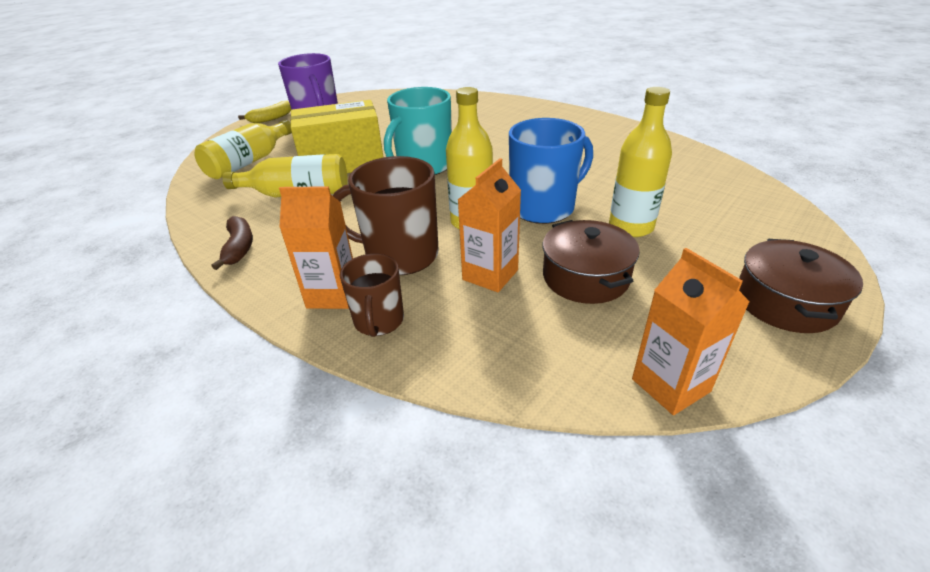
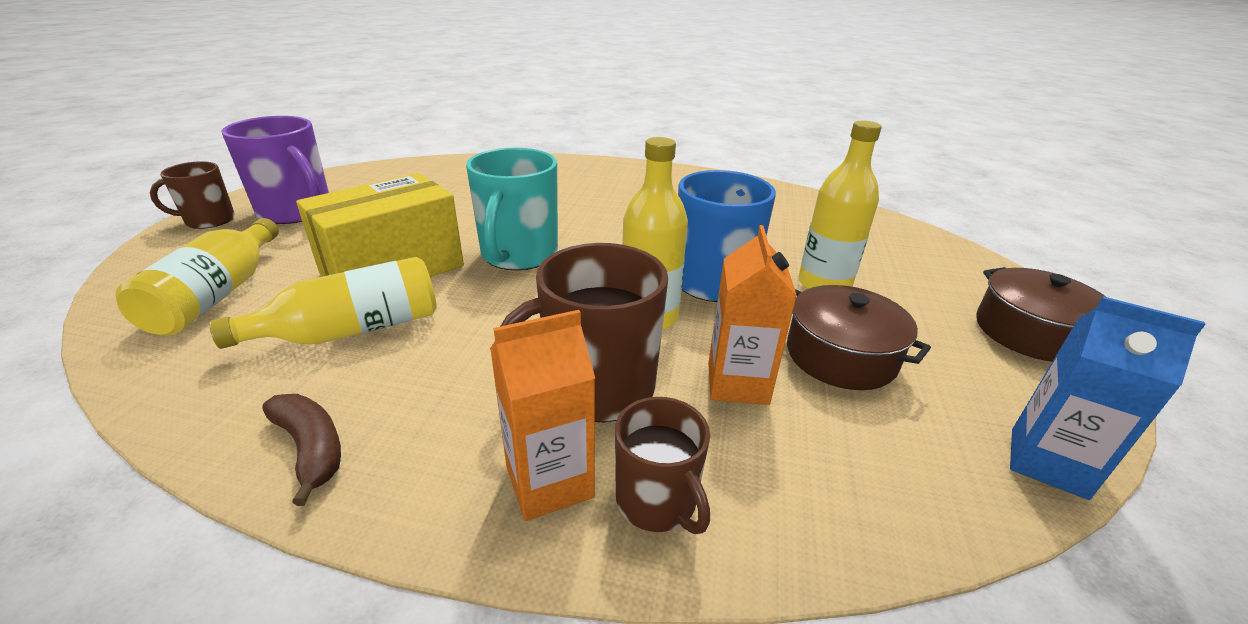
camera: 30 degrees left, 5 degrees down
yellow banana [238,101,291,123] -> brown mug [150,161,235,229]
orange carton [632,248,750,415] -> blue carton [1010,296,1206,500]

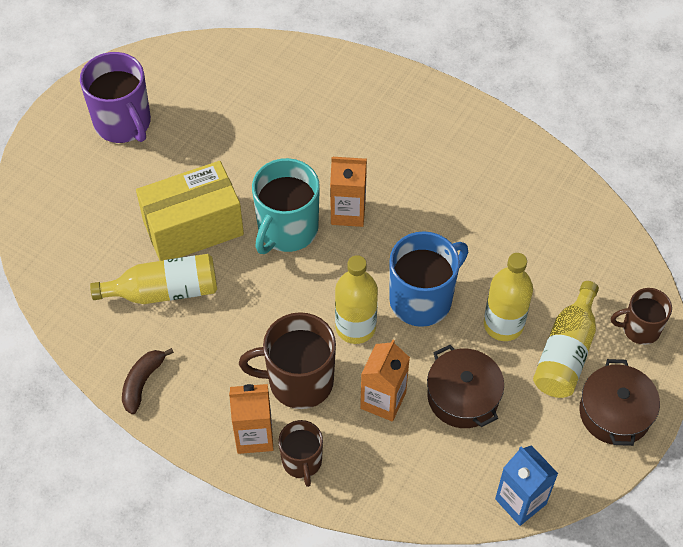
camera: 20 degrees right, 25 degrees up
yellow bottle [116,218,279,336] -> yellow bottle moved to [533,281,599,398]
brown mug [150,161,235,229] -> brown mug moved to [611,288,672,345]
brown banana [262,394,341,506] -> brown banana turned 135 degrees counterclockwise [122,348,174,414]
none -> orange carton [330,157,367,227]

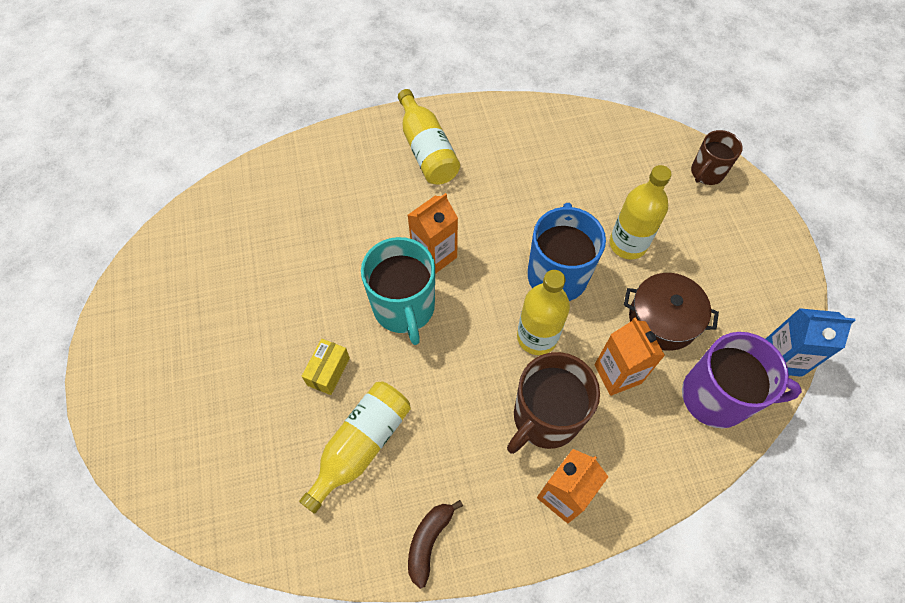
camera: 45 degrees left, 5 degrees up
purple mug [80,52,151,143] -> purple mug moved to [682,332,802,428]
brown banana [122,348,174,414] -> brown banana turned 45 degrees clockwise [408,500,463,589]
yellow box [136,161,244,261] -> yellow box [301,339,350,395], size x0.45
brown mug [278,420,323,487] -> none
yellow bottle [533,281,599,398] -> yellow bottle moved to [398,89,460,184]
brown pot [579,359,660,446] -> none

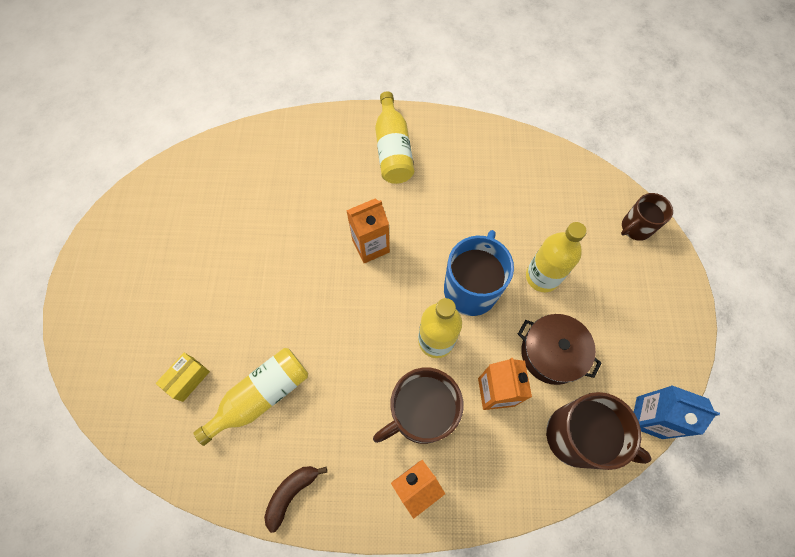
camera: 15 degrees right, 5 degrees up
yellow box [301,339,350,395] -> yellow box moved to [156,353,210,402]
turquoise mug [361,237,435,345] -> none
purple mug [682,332,802,428] -> brown mug [546,392,652,470]

